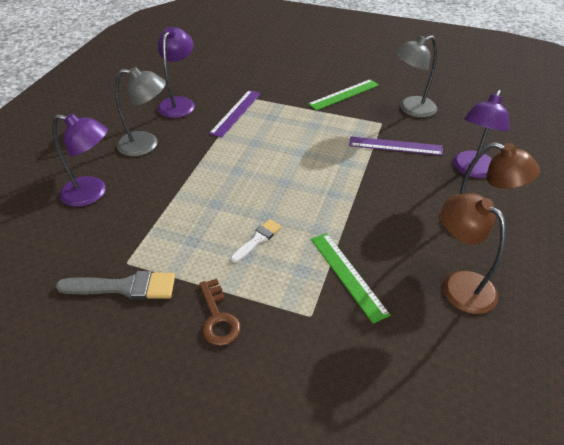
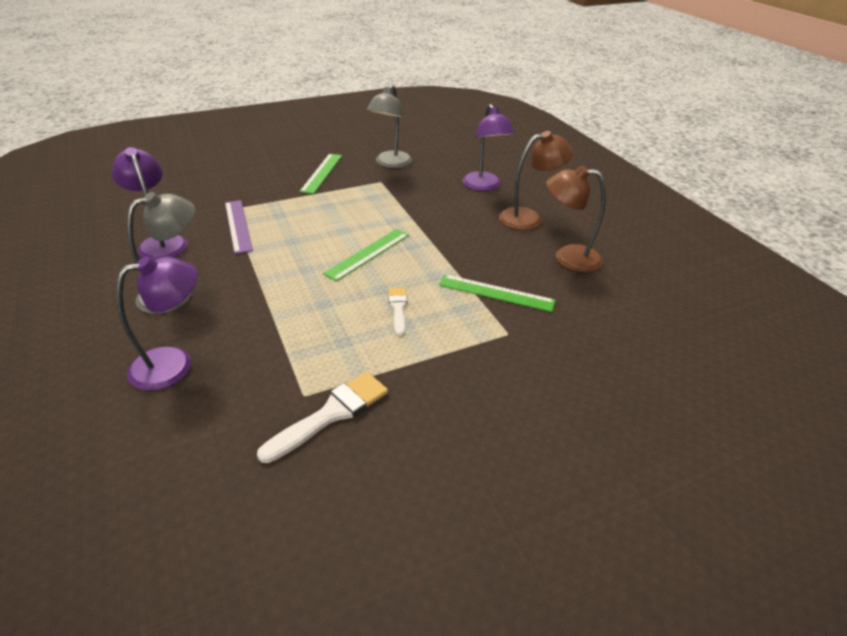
camera: 45 degrees left, 5 degrees down
grey brush [56,271,175,300] -> white brush [257,372,388,463]
brown key [199,279,241,346] -> none
purple ruler [349,136,443,156] -> none
none -> green ruler [323,229,409,281]

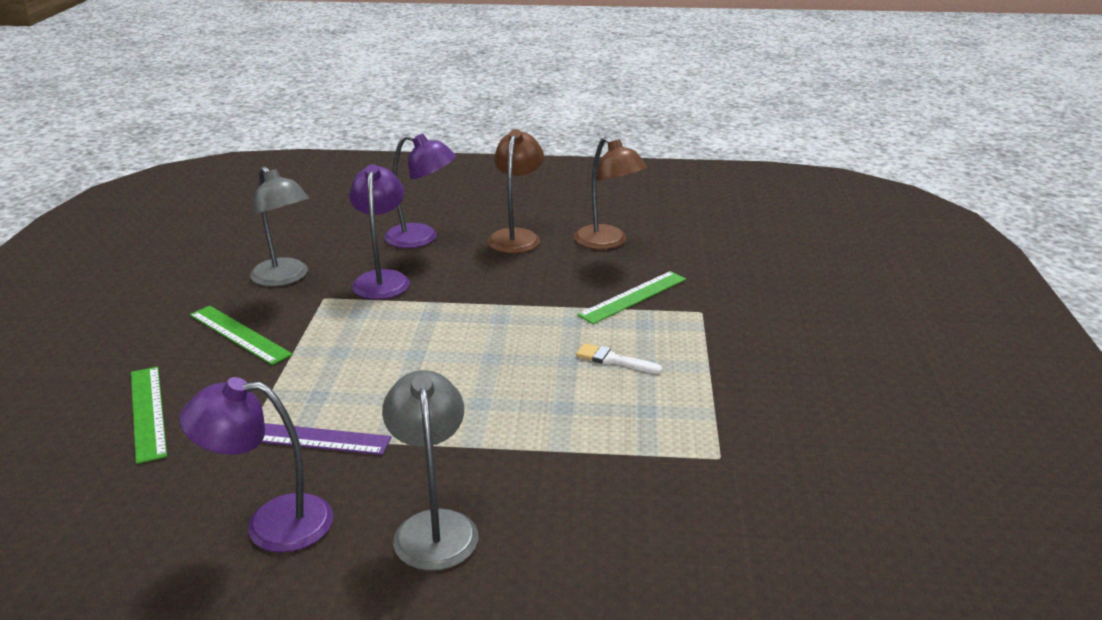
camera: 60 degrees left, 10 degrees down
purple lamp [116,256,198,391] -> purple lamp moved to [349,164,410,299]
white brush [257,372,388,463] -> none
green ruler [323,229,409,281] -> green ruler moved to [131,367,167,464]
brown lamp [546,166,606,272] -> brown lamp turned 75 degrees counterclockwise [574,137,647,249]

